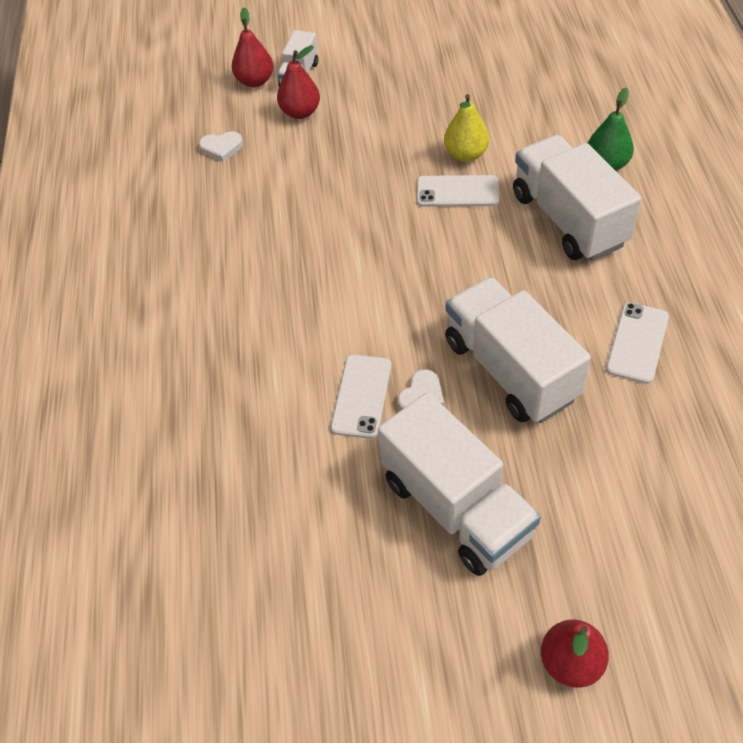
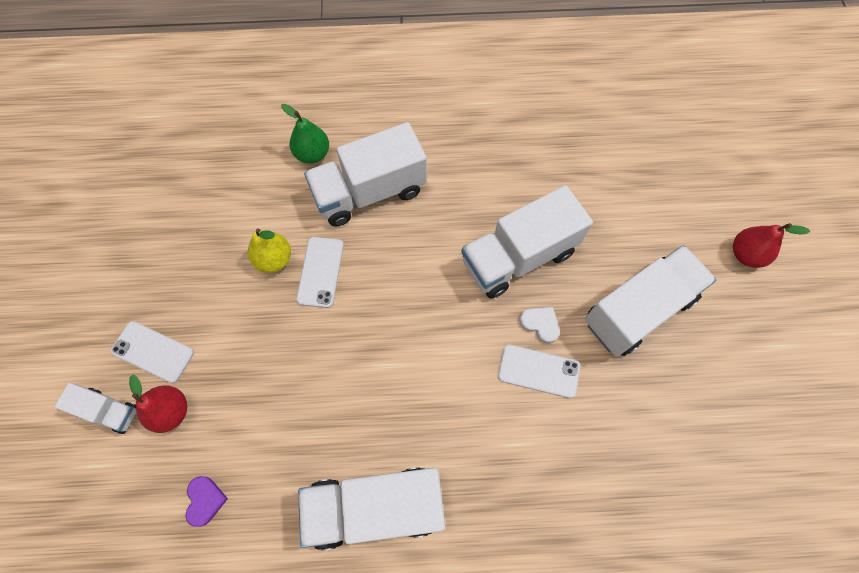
camera: 90 degrees left, 15 degrees up
white heart [199,132,243,162] -> purple heart [186,476,228,527]
red pear [232,7,273,87] -> none
white phone [606,302,669,384] -> white phone moved to [111,321,194,383]
none -> white truck [298,467,446,550]

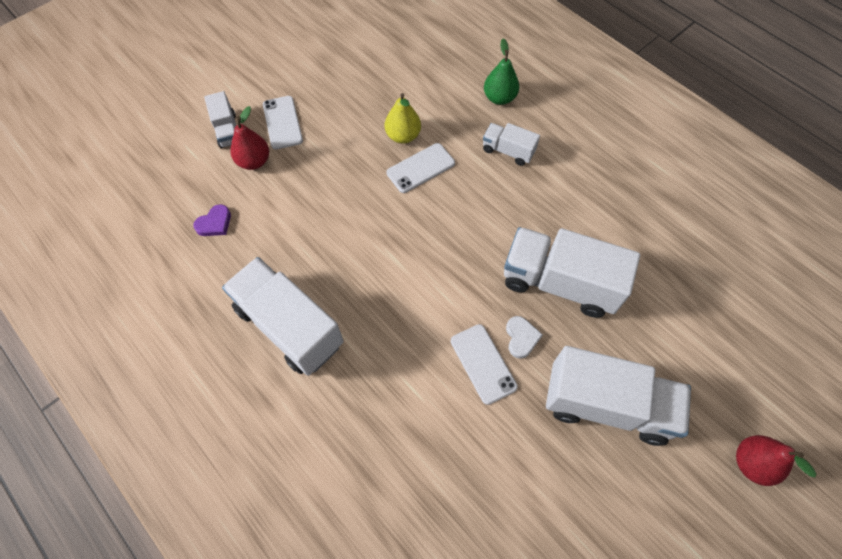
camera: 50 degrees right, 5 degrees down
white truck [304,122,427,226] -> white truck [483,123,540,166], size x0.51

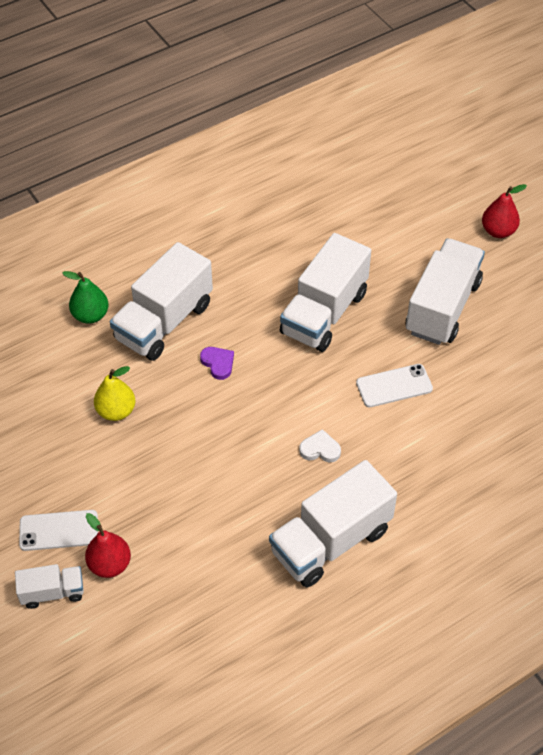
camera: 80 degrees left, 10 degrees down
purple heart [193,204,231,236] -> purple heart moved to [200,347,234,380]
white phone [386,143,455,193] -> none
white truck [483,123,540,166] -> white truck [110,242,213,361], size x1.98
white heart [506,316,543,359] -> white heart moved to [299,429,341,462]

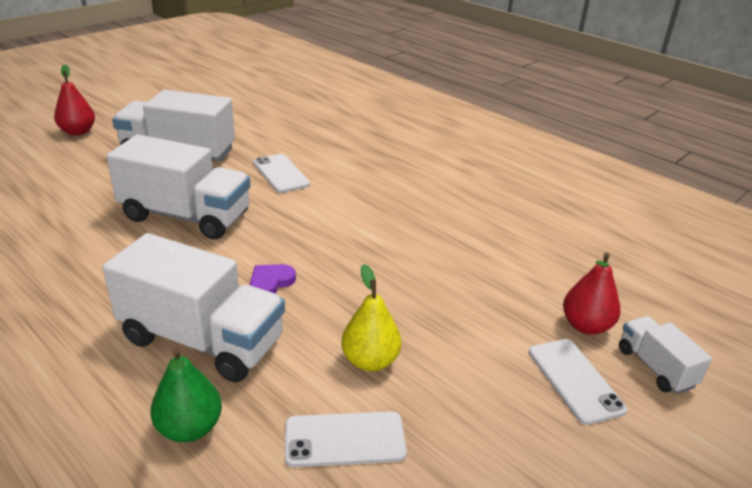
camera: 105 degrees left, 20 degrees down
white truck [269,460,397,588] -> none
white heart [299,429,341,462] -> none
none -> white phone [285,411,407,467]

